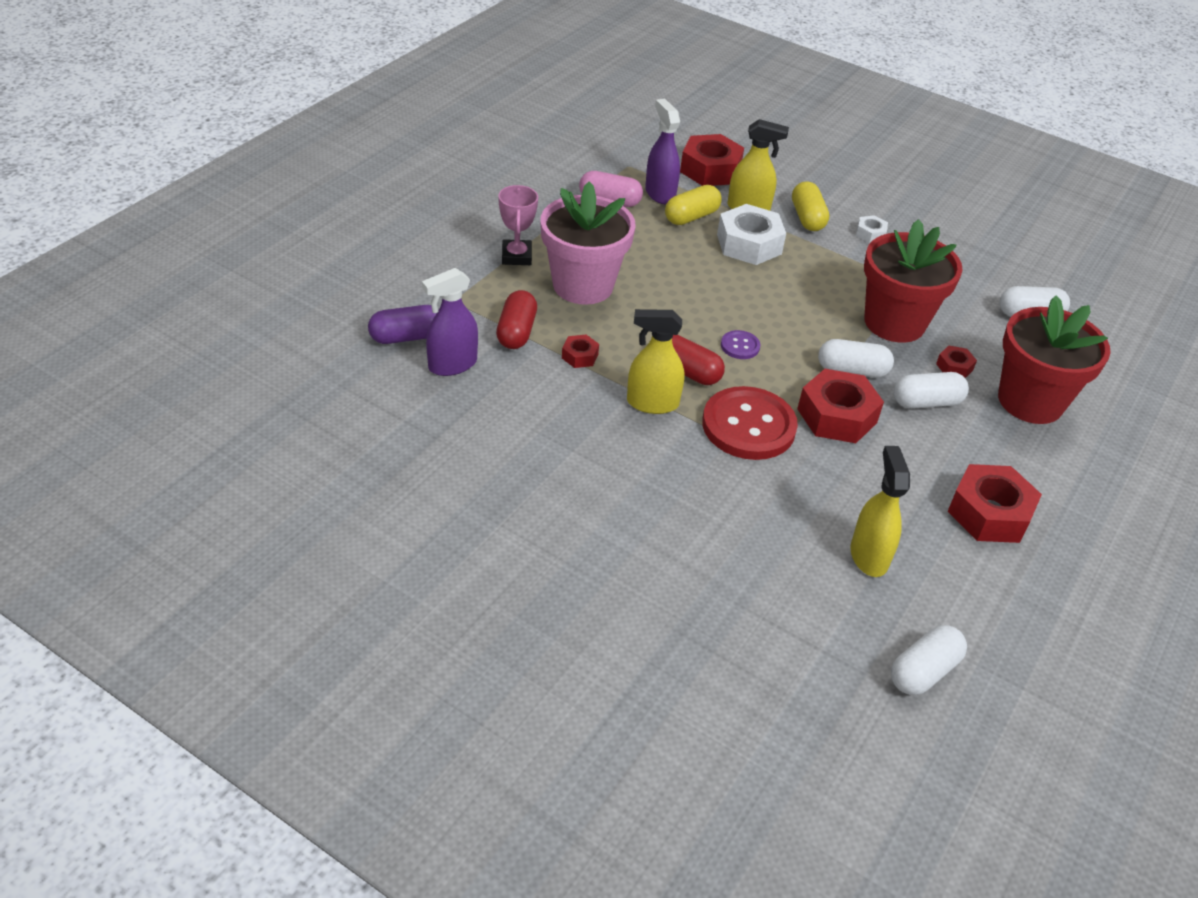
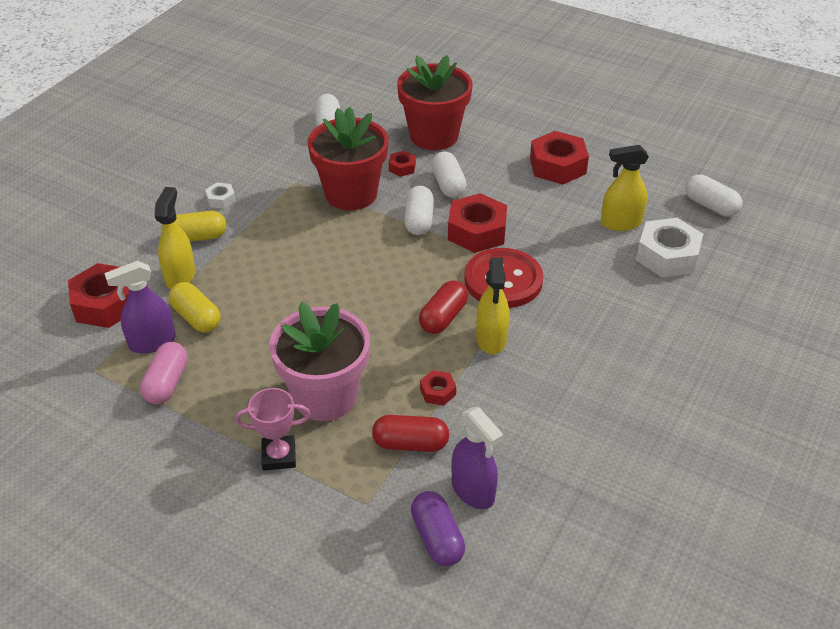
camera: 90 degrees left, 0 degrees up
white nut [717,204,786,265] -> white nut moved to [636,218,703,277]
purple button [721,330,760,359] -> none

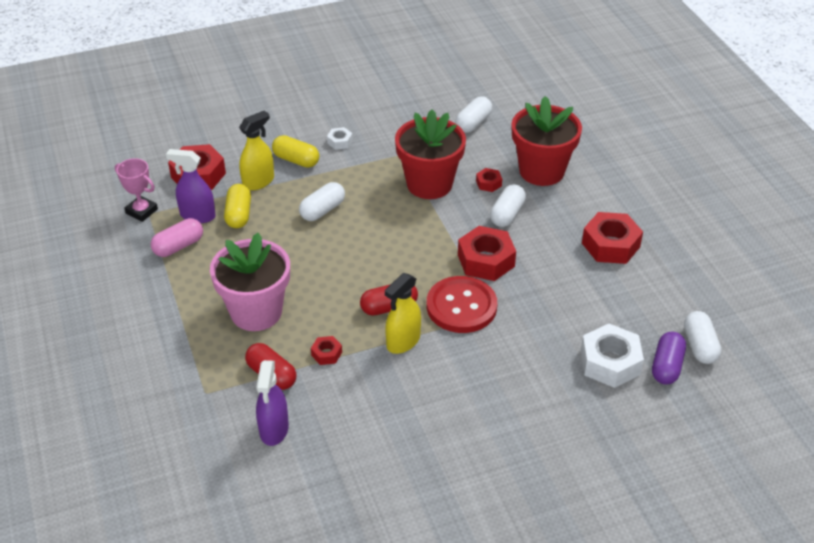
camera: 40 degrees right, 0 degrees up
pink trophy [235,388,311,471] -> pink trophy moved to [115,158,158,222]
white capsule [404,186,434,235] -> white capsule moved to [299,182,345,221]
purple capsule [411,491,465,566] -> purple capsule moved to [652,332,686,384]
yellow spray bottle [601,145,649,231] -> none

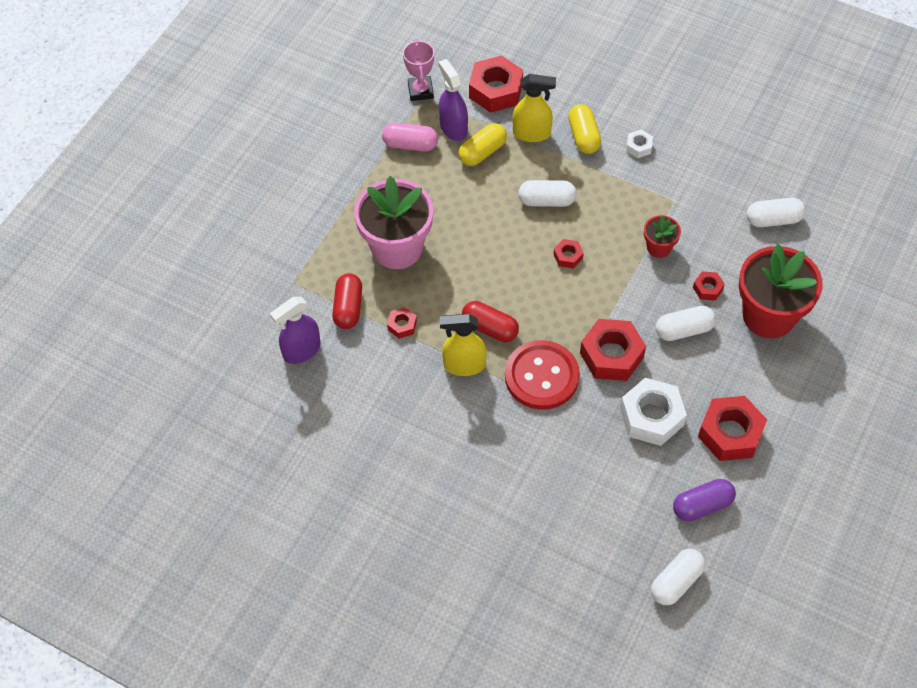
camera: 50 degrees right, 15 degrees up
red flower pot [395,109,466,199] -> red flower pot [644,215,681,258], size x0.47
white nut [581,324,644,388] -> white nut moved to [620,378,687,446]
purple capsule [652,332,686,384] -> purple capsule moved to [673,479,736,521]
none -> red nut [554,239,584,269]

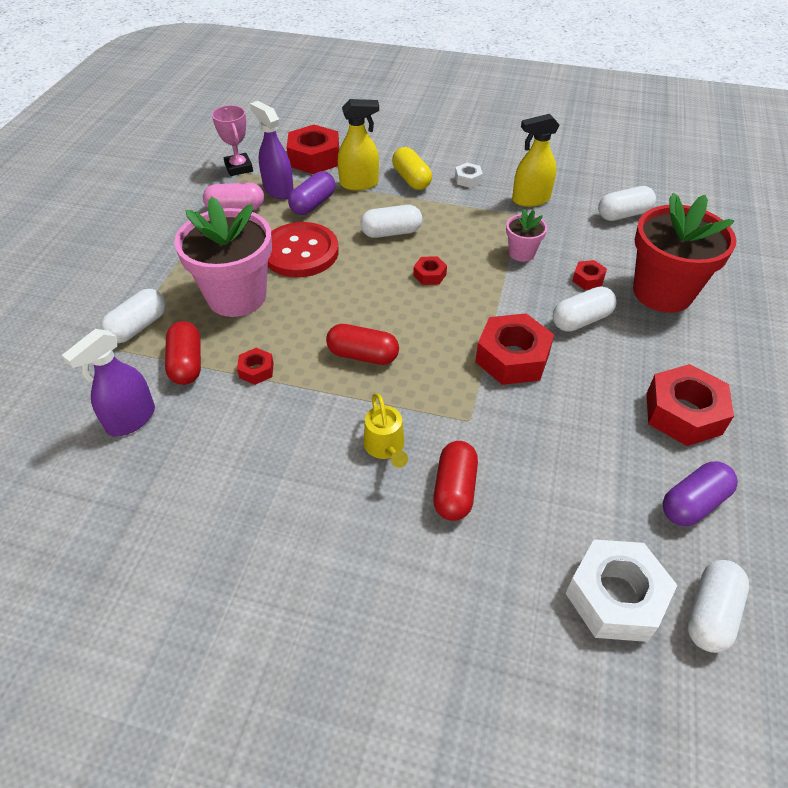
camera: 15 degrees left, 10 degrees down
yellow spray bottle [440,314,487,376] -> yellow spray bottle moved to [512,114,560,207]
yellow capsule [459,123,507,166] -> purple capsule [288,171,336,215]
red button [505,340,580,410] -> red button moved to [268,222,339,277]
white nut [620,378,687,446] -> white nut moved to [565,539,677,642]
red flower pot [644,215,681,258] -> pink flower pot [506,209,547,262]
none -> white capsule [101,289,166,343]
none -> yellow watering can [364,393,408,468]
none -> red capsule [433,441,478,521]

